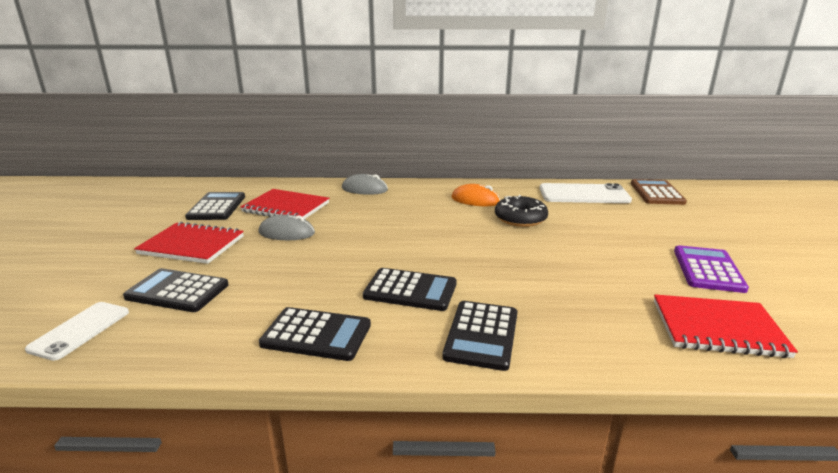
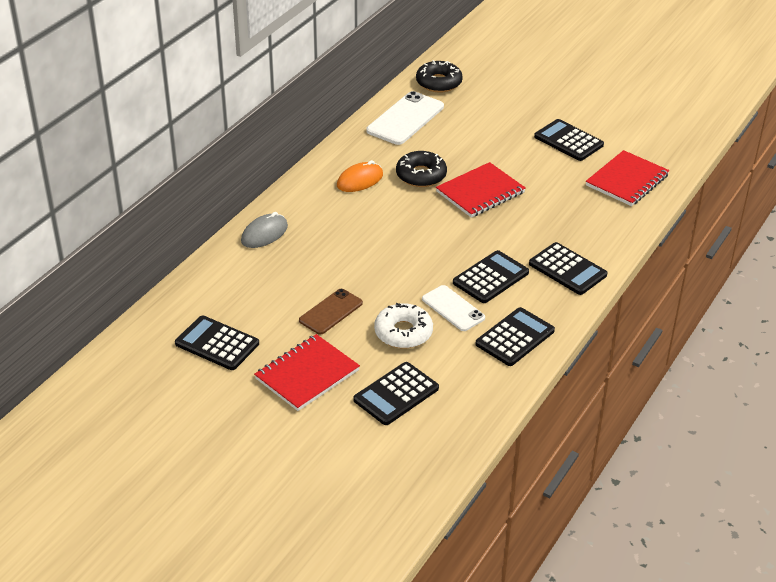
camera: 60 degrees left, 15 degrees up
white phone [25,302,129,361] -> white phone moved to [422,285,485,331]
red notebook [240,189,329,219] -> red notebook moved to [436,162,526,218]
grey mouse [258,214,315,240] -> brown phone [299,289,363,335]
brown calculator [631,179,687,205] -> black donut [416,60,463,92]
purple calculator [674,245,749,293] -> black calculator [534,119,604,161]
none -> white donut [374,303,433,349]

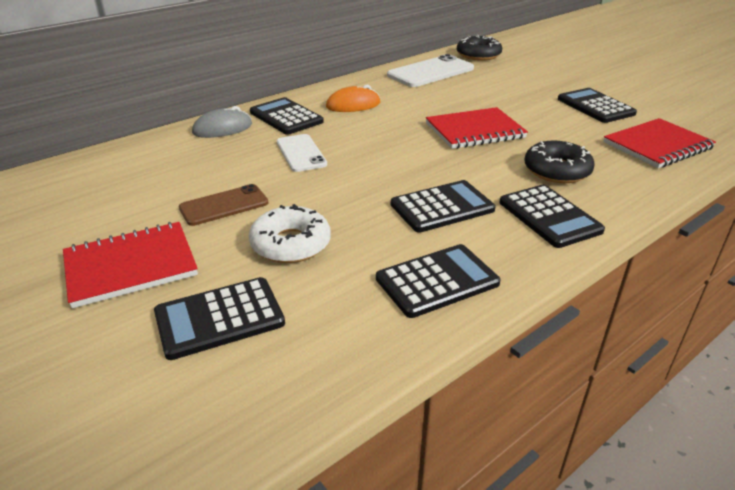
camera: 20 degrees right, 5 degrees down
black calculator [175,315,259,370] -> black calculator moved to [250,97,324,135]
black donut [396,151,447,187] -> black donut moved to [524,141,595,183]
white phone [422,285,485,331] -> white phone moved to [277,134,327,172]

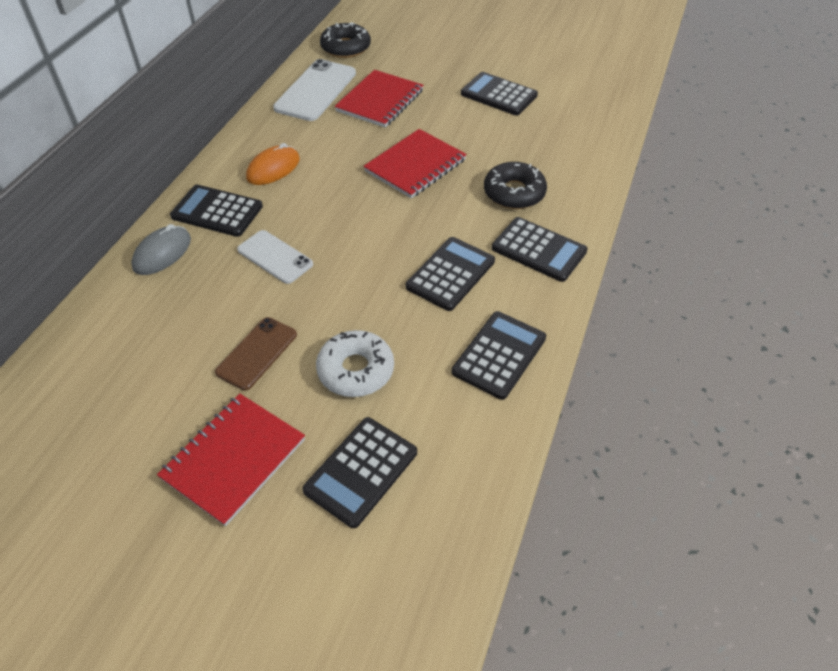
camera: 30 degrees left, 15 degrees up
red notebook [604,118,716,168] -> red notebook moved to [335,70,423,128]

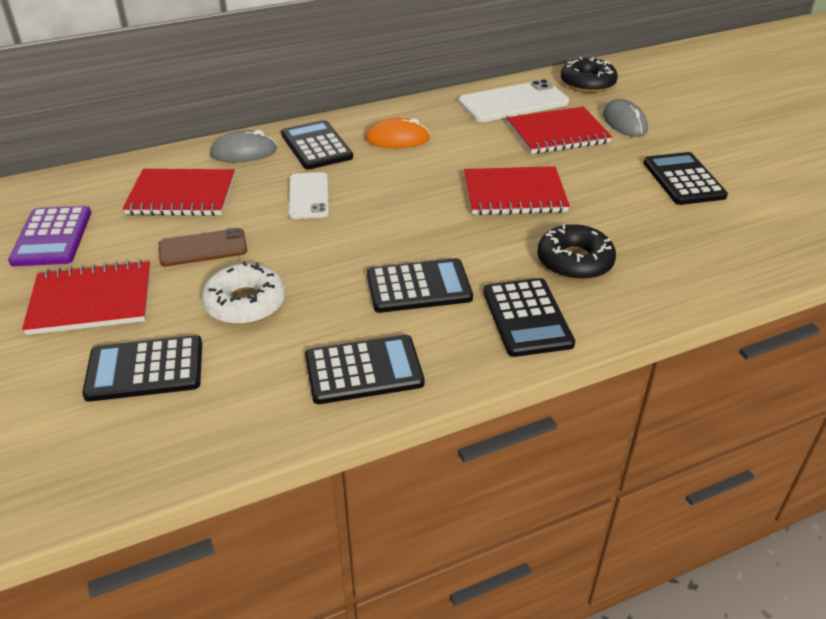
camera: 45 degrees right, 10 degrees down
none -> purple calculator [8,206,91,266]
none -> red notebook [123,169,235,216]
none -> grey mouse [603,99,648,137]

